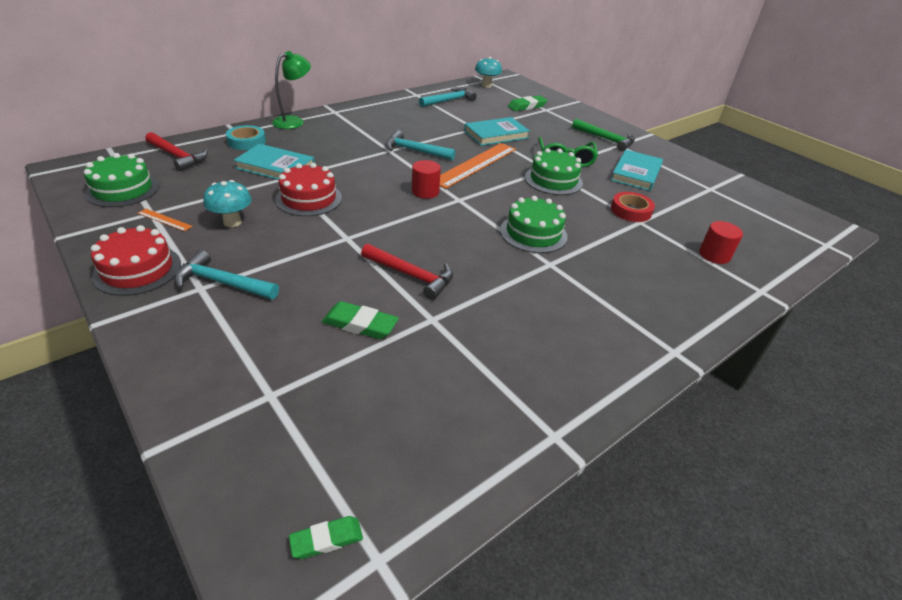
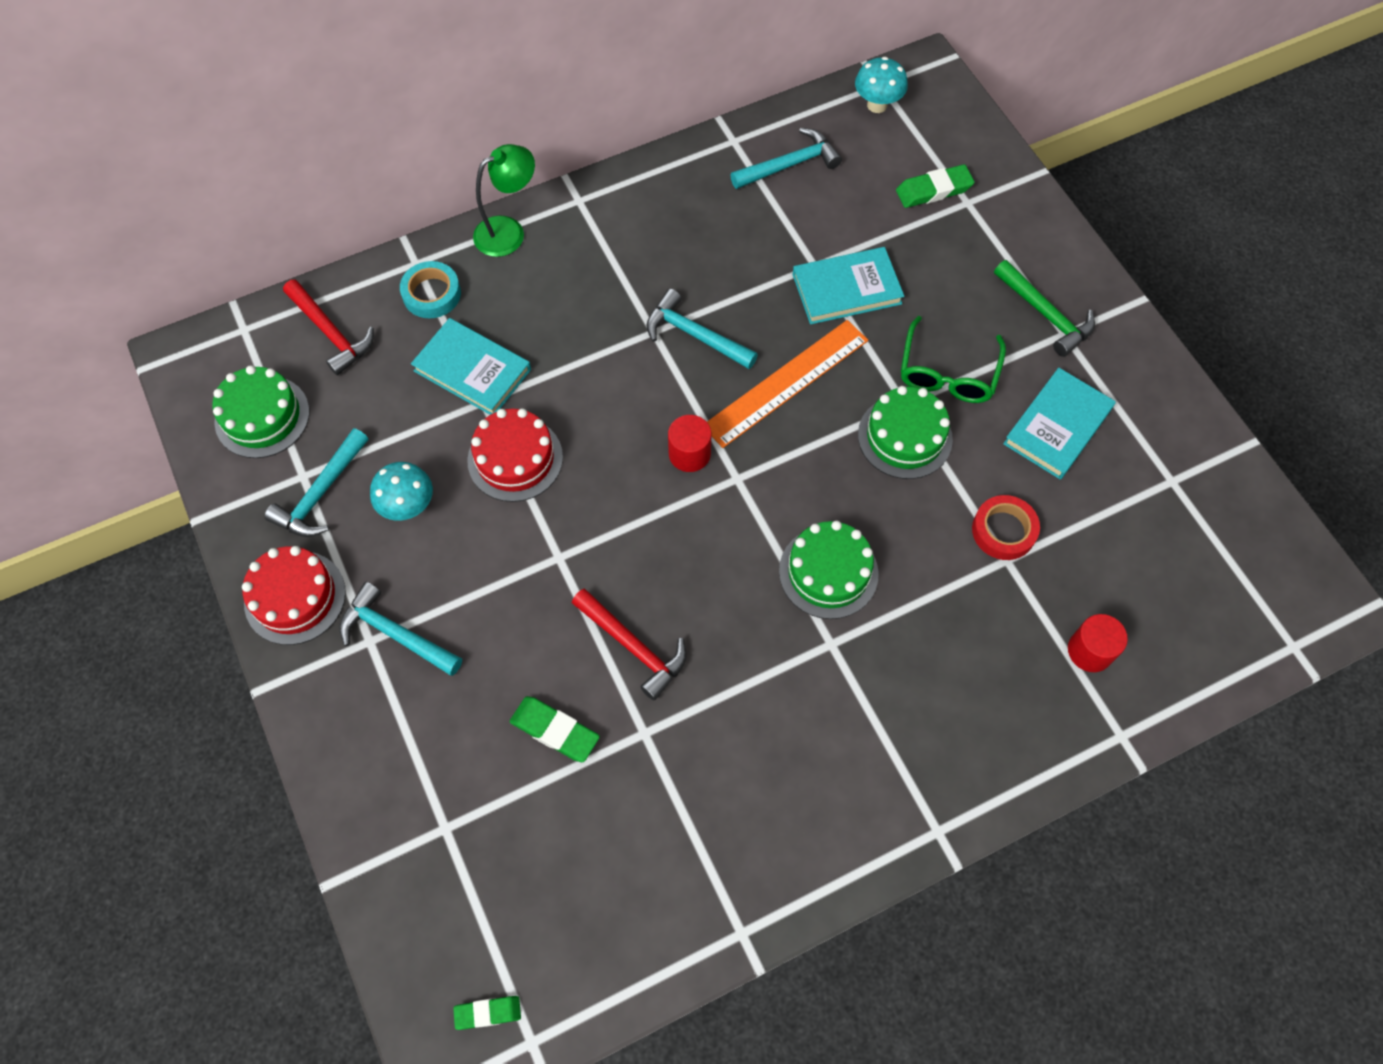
camera: 15 degrees right, 25 degrees up
orange ruler [137,209,193,231] -> turquoise hammer [264,428,369,537]

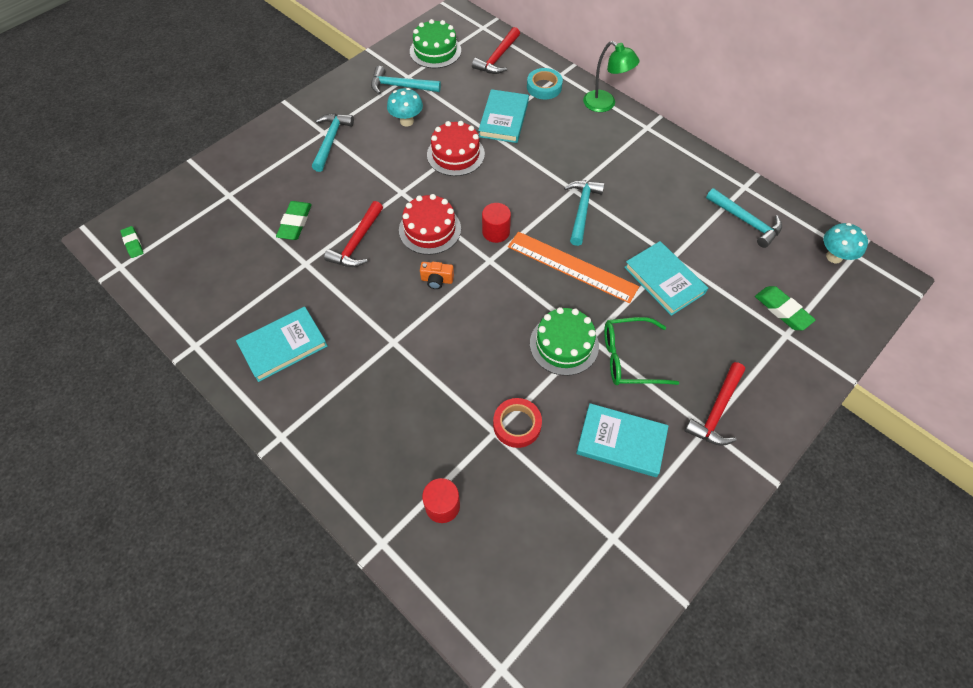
camera: 70 degrees right, 5 degrees down
red cake [242,546,346,645] -> red cake moved to [399,194,461,255]
green cake [779,521,879,619] -> none
green hammer [994,260,1095,357] -> red hammer [684,362,745,446]
none -> turquoise book [236,307,328,382]
none -> orange camera [420,262,454,289]

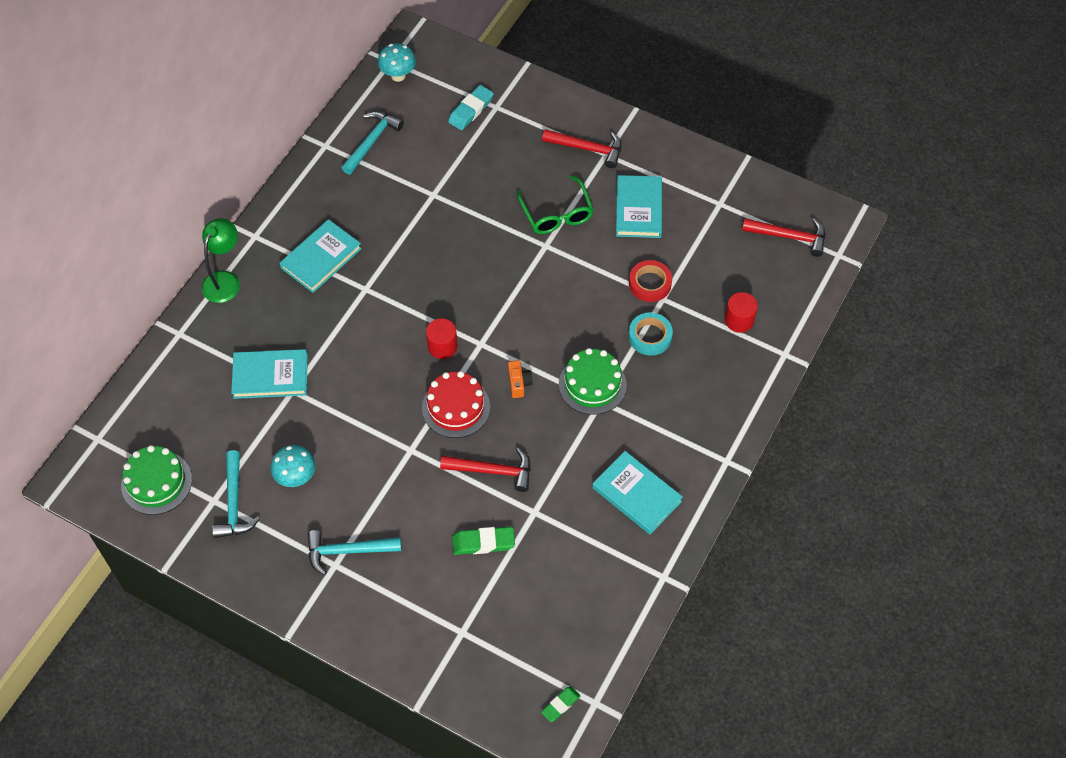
camera: 105 degrees left, 0 degrees up
red cake [427,121,485,176] -> none
red hammer [472,27,520,74] -> red hammer moved to [742,218,825,257]
orange ruler [508,232,639,303] -> none
turquoise tape [527,68,563,99] -> turquoise tape moved to [629,312,673,356]
green cake [530,307,599,376] -> green cake moved to [559,348,627,415]
turquoise hammer [564,180,605,246] -> none
turquoise book [624,241,708,316] -> turquoise book moved to [280,219,362,293]
green eraser [755,286,816,330] -> turquoise eraser [448,85,494,130]

